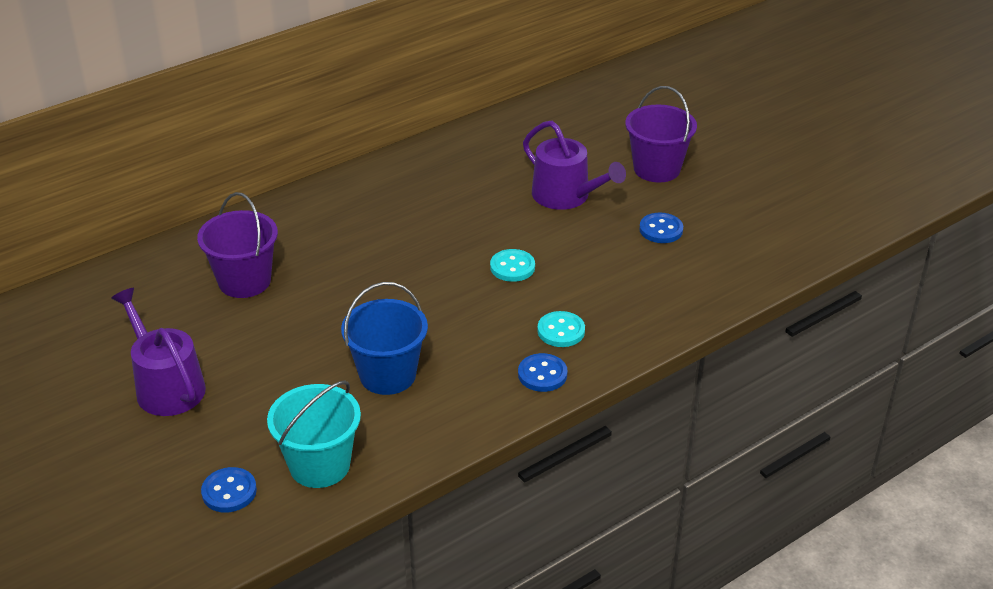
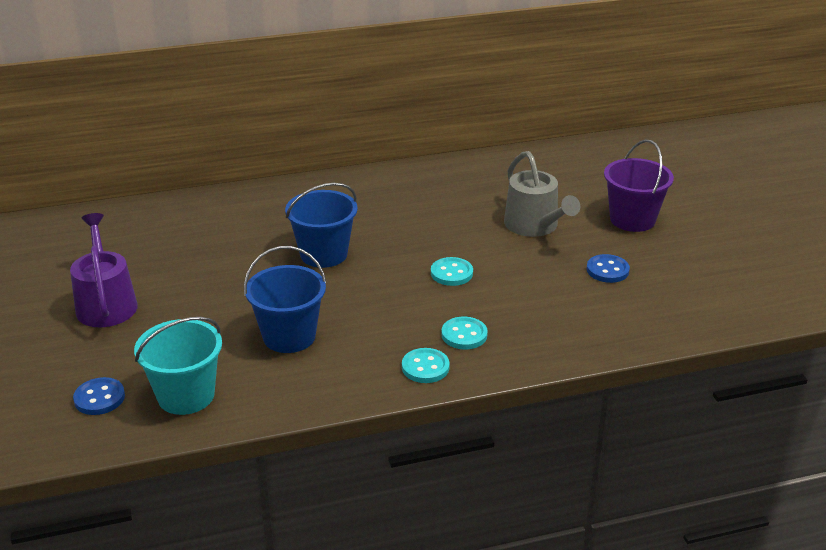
camera: 20 degrees right, 5 degrees down
purple bucket [197,192,278,298] -> none
blue button [518,353,567,392] -> turquoise button [402,348,450,383]
purple watering can [523,121,626,210] -> grey watering can [504,151,580,237]
none -> blue bucket [285,183,358,268]

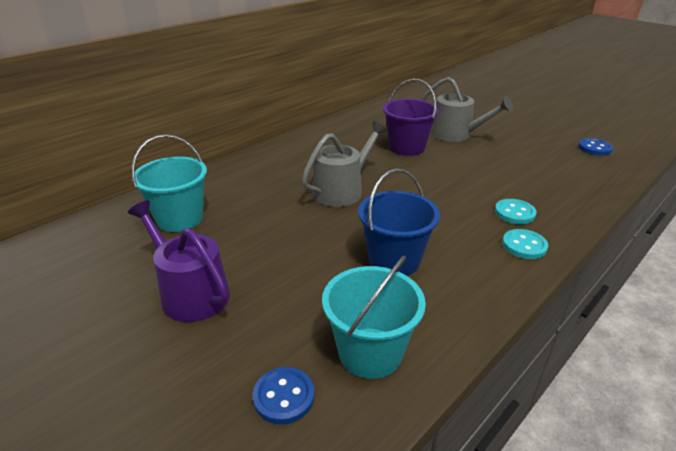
camera: 30 degrees left, 0 degrees up
blue bucket [285,183,358,268] -> grey watering can [302,121,388,207]
turquoise button [431,257,473,286] -> none
blue button [587,254,630,283] -> blue button moved to [578,138,613,156]
purple bucket [604,139,674,232] -> purple bucket moved to [383,78,439,156]
none -> turquoise bucket [132,135,207,232]

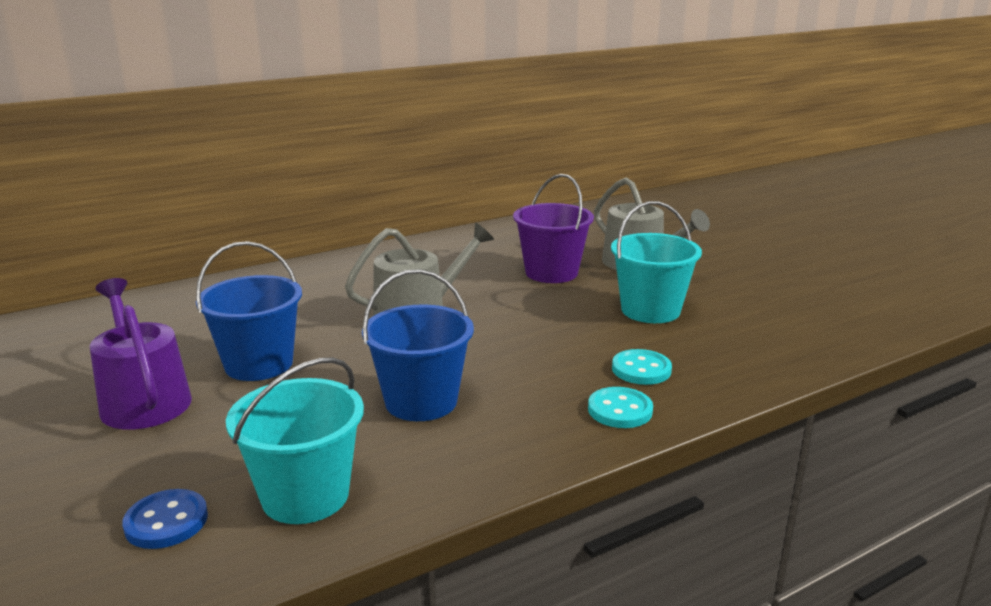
camera: 15 degrees right, 10 degrees down
turquoise bucket [132,135,207,232] -> turquoise bucket moved to [611,201,702,323]
blue button [578,138,613,156] -> none
none -> blue bucket [196,241,302,381]

